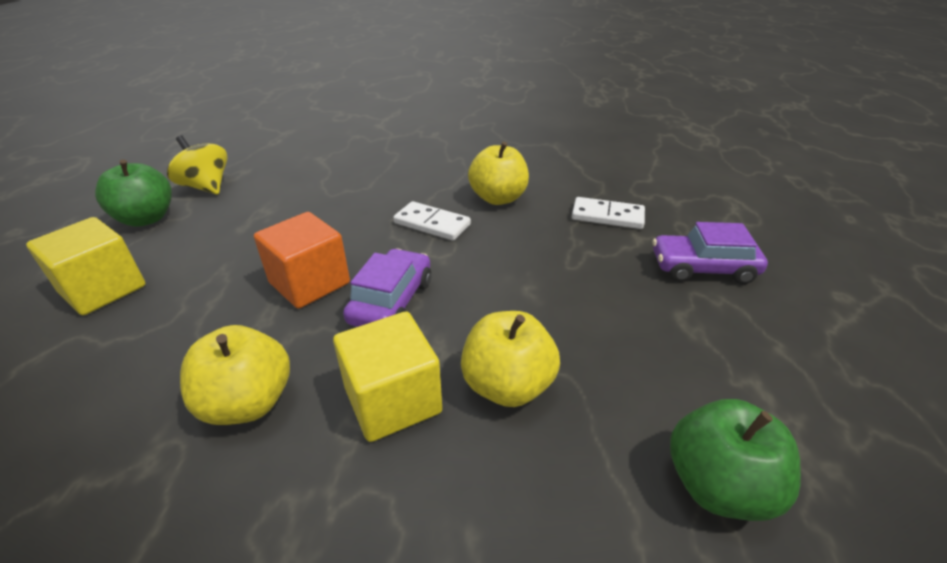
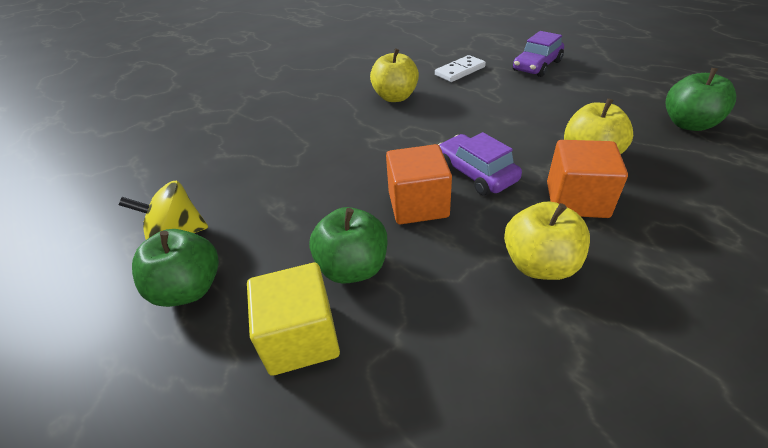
camera: 50 degrees left, 5 degrees up
yellow cube [333,311,442,442] -> orange cube [547,140,628,218]
white domino [393,201,471,241] -> none
none -> green apple [309,207,387,284]

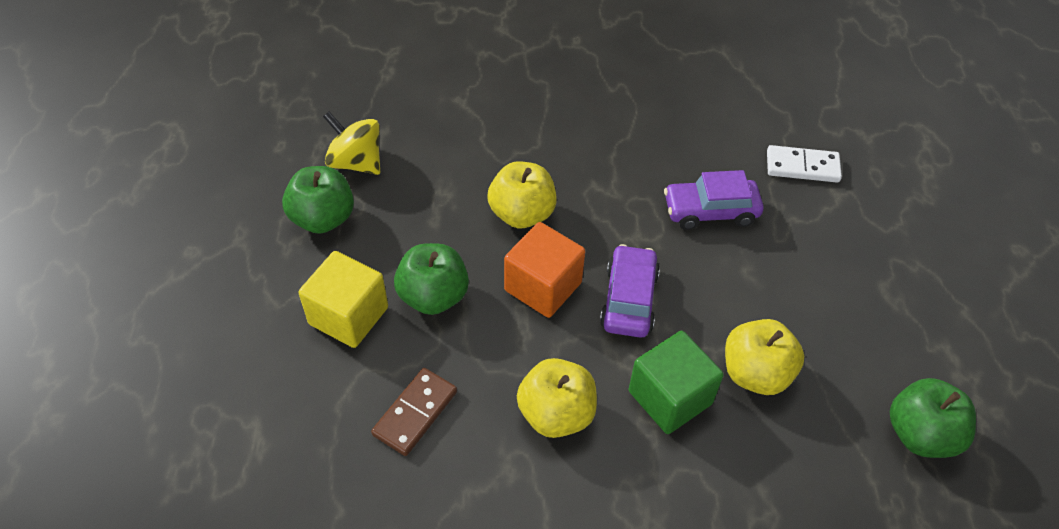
camera: 40 degrees right, 10 degrees up
yellow apple [370,48,419,102] -> yellow apple moved to [487,161,557,228]
purple car [513,31,564,77] -> purple car moved to [664,170,764,230]
orange cube [547,140,628,218] -> green cube [629,331,724,434]
none -> brown domino [371,368,457,456]

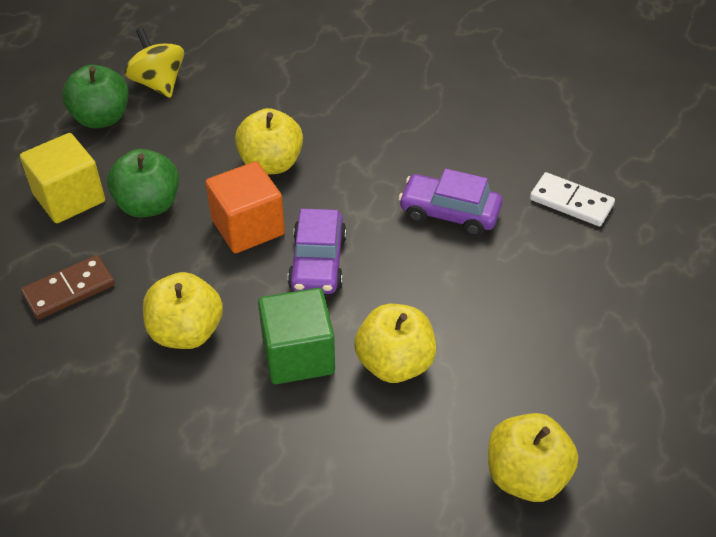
camera: 25 degrees right, 5 degrees down
purple car [600,244,660,338] -> purple car turned 150 degrees clockwise [288,208,346,294]
green apple [890,378,976,458] -> yellow apple [488,413,578,502]

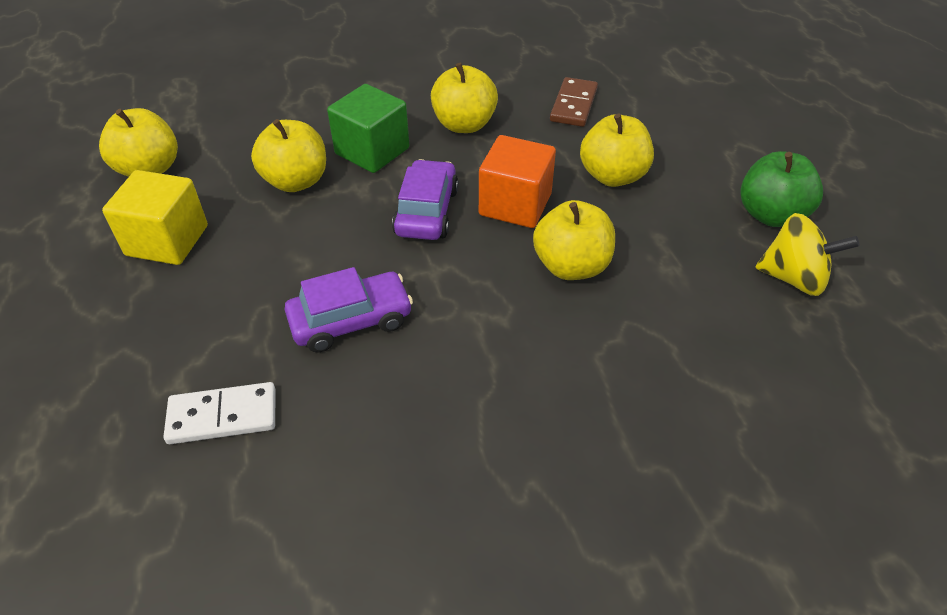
camera: 140 degrees right, 0 degrees up
yellow cube [20,133,105,223] -> yellow cube moved to [102,170,208,265]
green apple [107,149,179,218] -> yellow apple [580,114,654,187]
purple car [288,208,346,294] -> purple car turned 45 degrees clockwise [392,159,459,240]

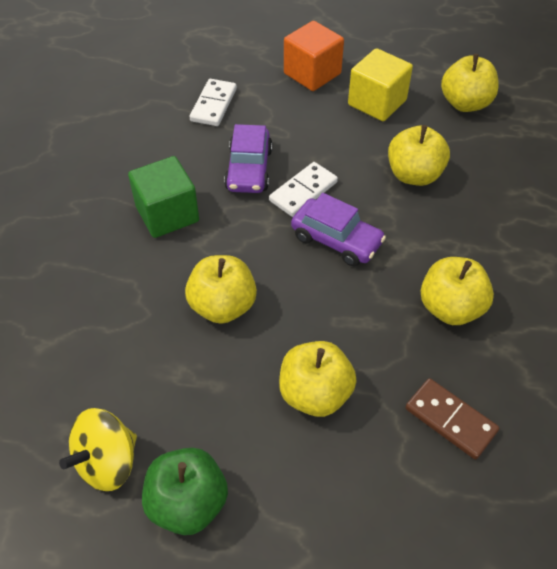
camera: 115 degrees right, 5 degrees up
green cube [327,84,409,173] -> green cube moved to [128,156,199,238]
orange cube [479,135,556,228] -> orange cube moved to [284,21,344,91]
none -> white domino [269,162,338,217]

